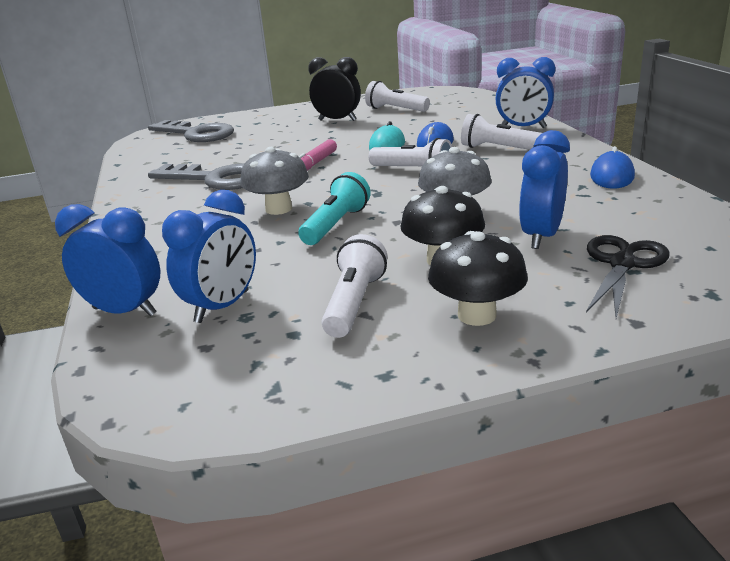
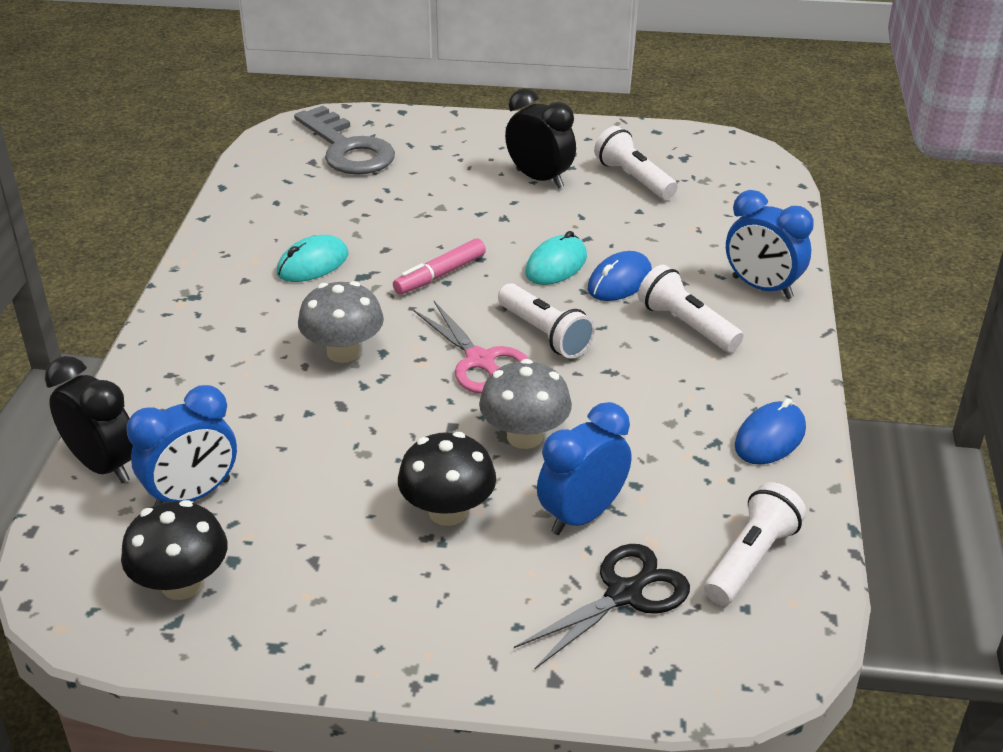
camera: 20 degrees right, 10 degrees up
blue clock [55,204,160,316] -> black clock [45,356,133,483]
grey key [148,164,244,190] -> turquoise mouse [277,235,348,282]
turquoise flashlight [298,172,370,245] -> none
white flashlight [322,234,387,338] -> white flashlight moved to [704,482,806,605]
black mushroom [428,231,528,326] -> black mushroom moved to [121,500,228,600]
none -> pink scissors [413,301,529,394]

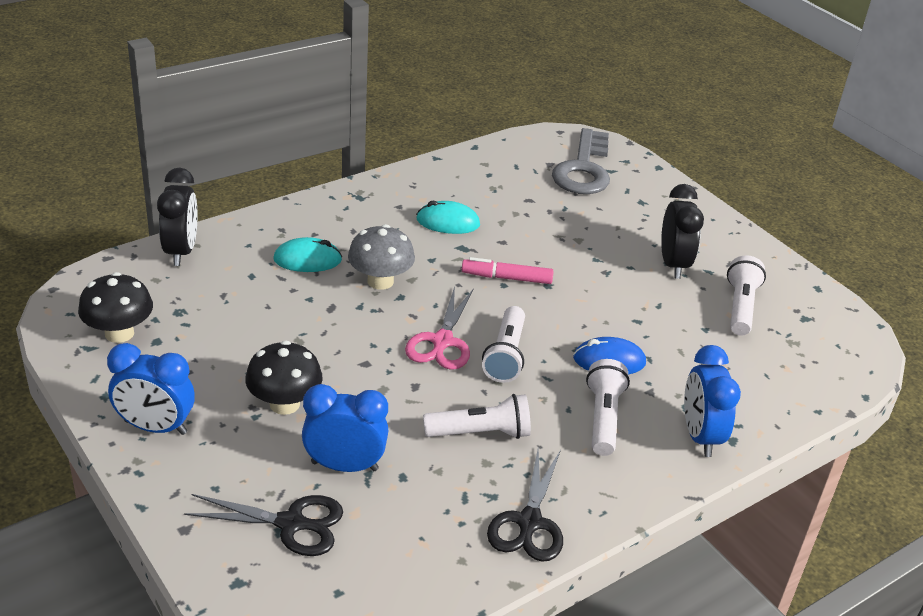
camera: 45 degrees right, 0 degrees up
blue clock [126,385,237,506] -> blue clock moved to [107,343,195,435]
grey mushroom [479,359,572,449] -> none
turquoise mouse [525,231,587,285] -> turquoise mouse moved to [273,237,342,272]
white flashlight [704,482,806,605] -> white flashlight moved to [423,394,531,439]
blue mouse [735,398,806,464] -> black scissors [487,449,563,562]

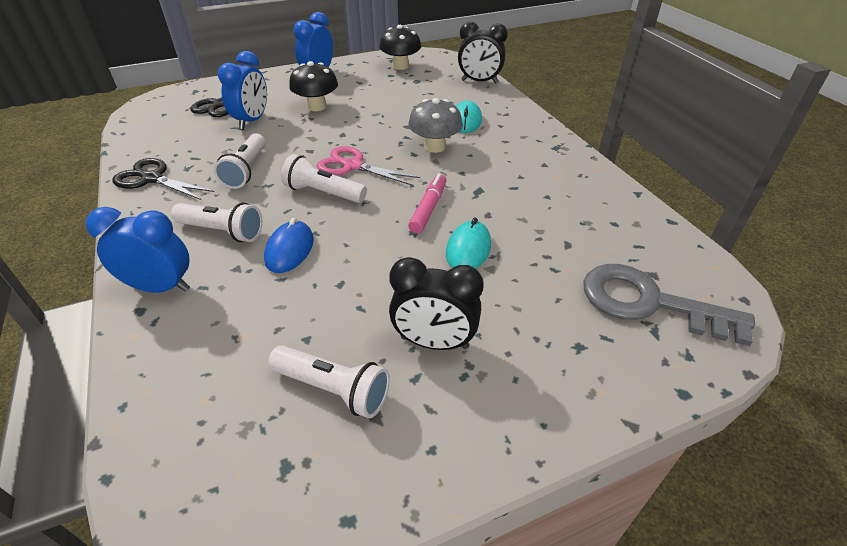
camera: 105 degrees right, 5 degrees up
turquoise mouse [416,201,480,234] -> turquoise mouse moved to [446,217,491,269]

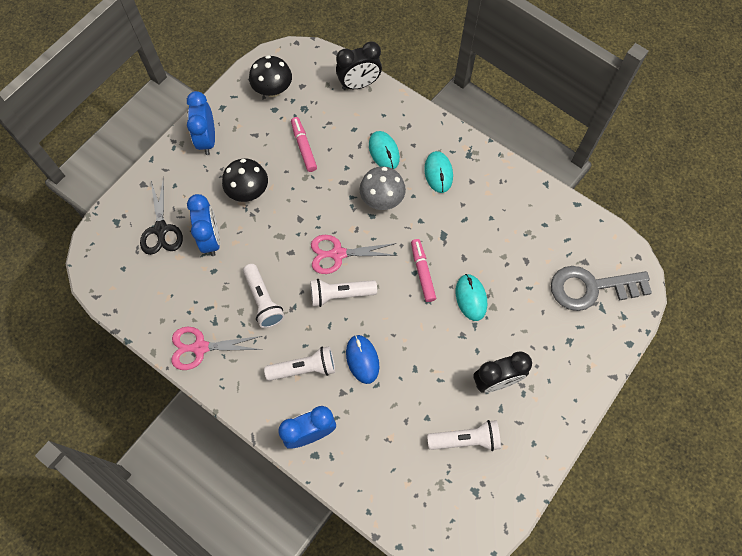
camera: 30 degrees left, 25 degrees up
black scissors [112,158,214,200] -> pink scissors [171,327,263,370]
none -> pink marker [291,117,317,172]
none -> turquoise mouse [424,151,453,193]

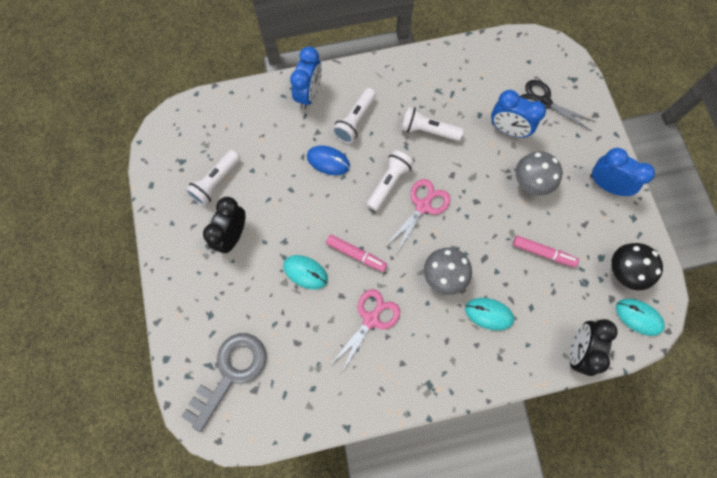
camera: 130 degrees right, 5 degrees up
pink scissors [171,327,263,370] -> pink scissors moved to [330,289,400,374]
black mushroom [222,159,268,202] -> grey mushroom [515,151,563,196]
turquoise mouse [424,151,453,193] -> turquoise mouse moved to [616,299,665,336]

